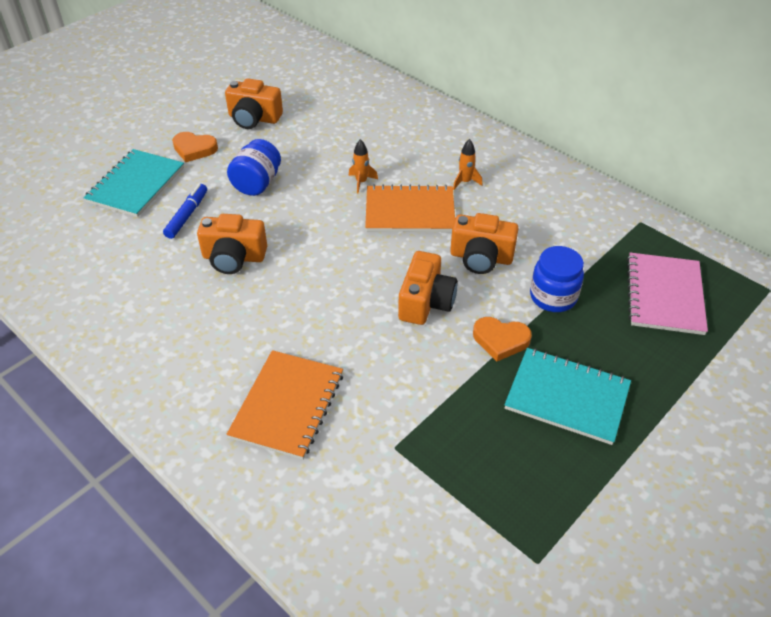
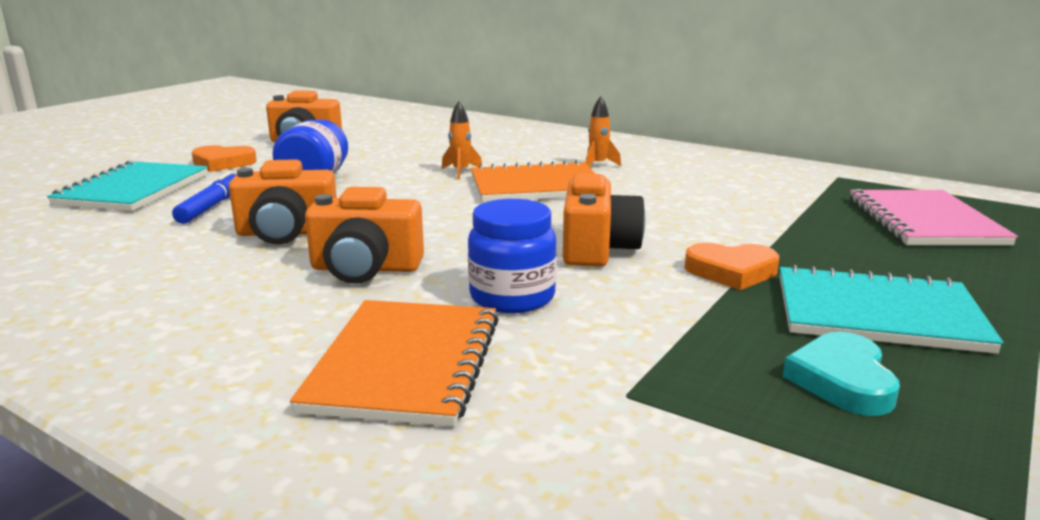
camera: 10 degrees left, 25 degrees down
orange camera [450,213,519,274] -> orange camera moved to [305,187,424,283]
blue jar [530,246,584,312] -> blue jar moved to [468,199,557,313]
none -> turquoise heart [783,332,900,416]

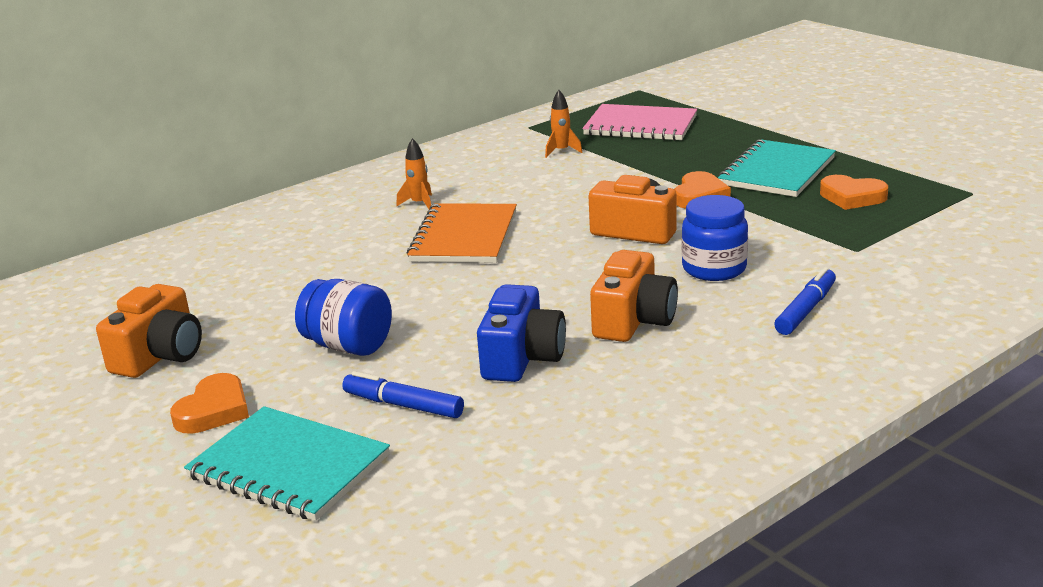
camera: 70 degrees left, 5 degrees up
orange camera [229,159,337,244] -> blue camera [477,284,566,382]
orange notebook [290,300,499,427] -> blue marker [774,267,836,335]
orange rocket [442,101,482,179] -> orange rocket moved to [545,90,583,158]
turquoise heart [783,332,900,416] -> orange heart [820,175,888,210]

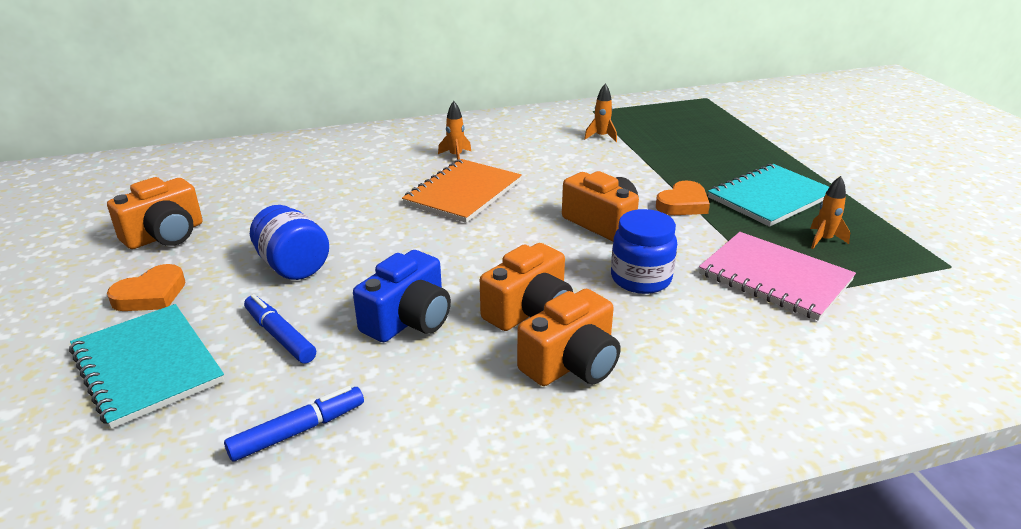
camera: 20 degrees right, 5 degrees up
pink notebook [583,104,697,141] -> pink notebook moved to [699,232,856,321]
blue marker [774,267,836,335] -> blue marker moved to [224,386,364,462]
orange heart [820,175,888,210] -> orange rocket [810,176,850,249]
none -> orange camera [517,288,620,386]

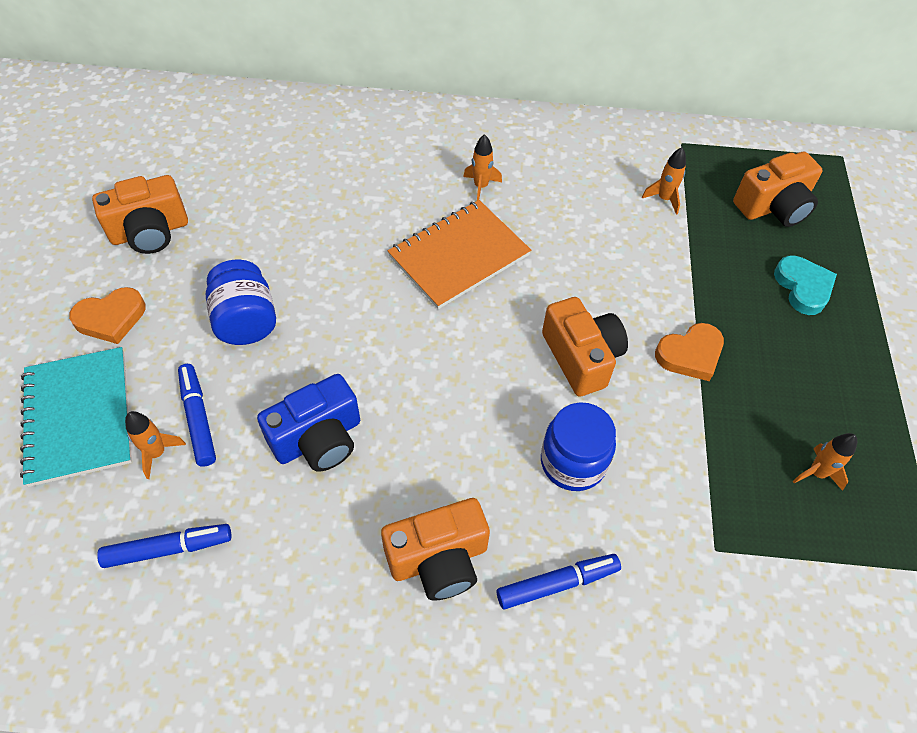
camera: 20 degrees right, 25 degrees up
orange camera [480,243,573,331] -> orange camera moved to [733,152,823,227]
pink notebook [699,232,856,321] -> none
turquoise notebook [708,164,829,227] -> none
none -> orange rocket [125,411,186,479]
none -> blue marker [497,554,621,610]
none -> turquoise heart [774,255,837,315]

